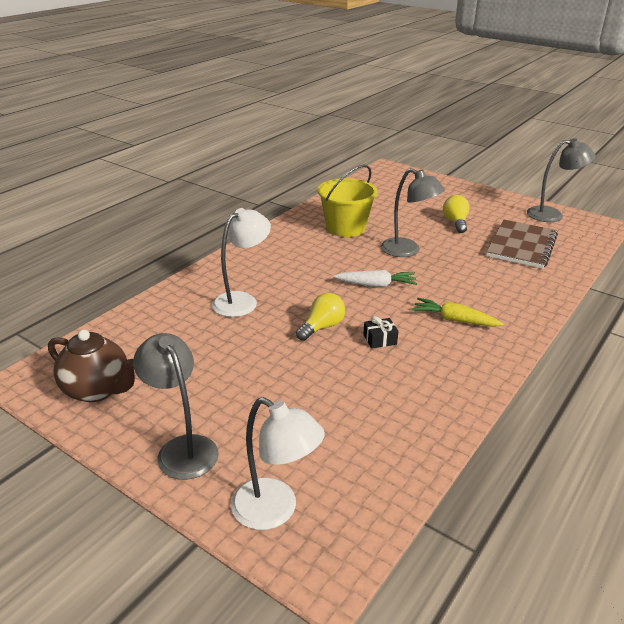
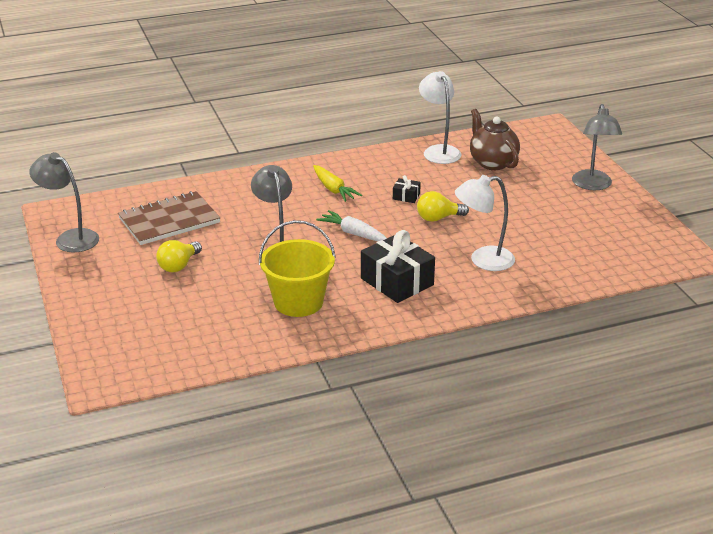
camera: 145 degrees left, 0 degrees up
brown teapot [48,330,135,402] -> brown teapot moved to [470,109,520,170]
white lamp [231,397,325,530] -> white lamp moved to [419,71,462,164]
none -> black gift [361,230,435,303]

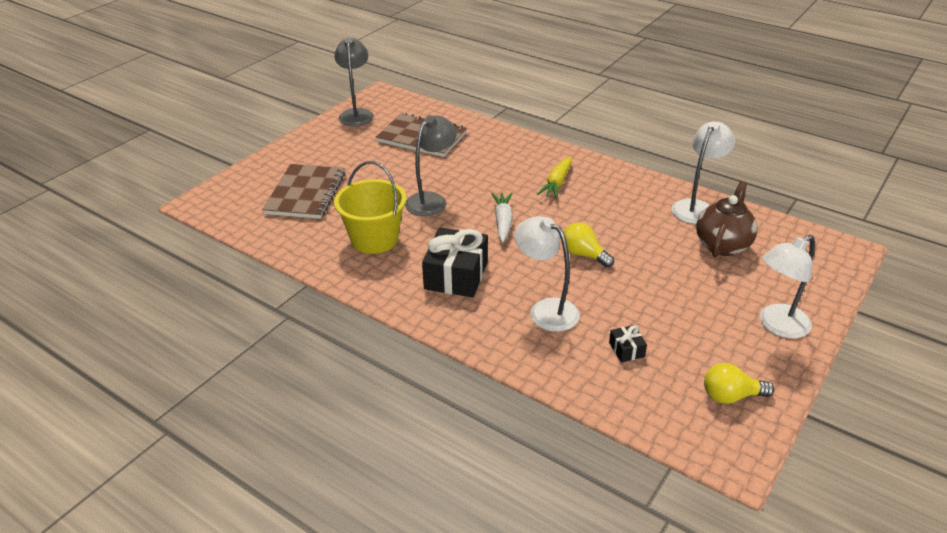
camera: 55 degrees right, 5 degrees up
yellow light bulb [156,240,202,272] -> yellow light bulb moved to [704,363,774,404]
black gift [393,175,421,203] -> black gift moved to [609,325,647,362]
grey lamp [572,104,622,190] -> white lamp [760,235,815,338]
none -> brown notebook [262,164,345,219]

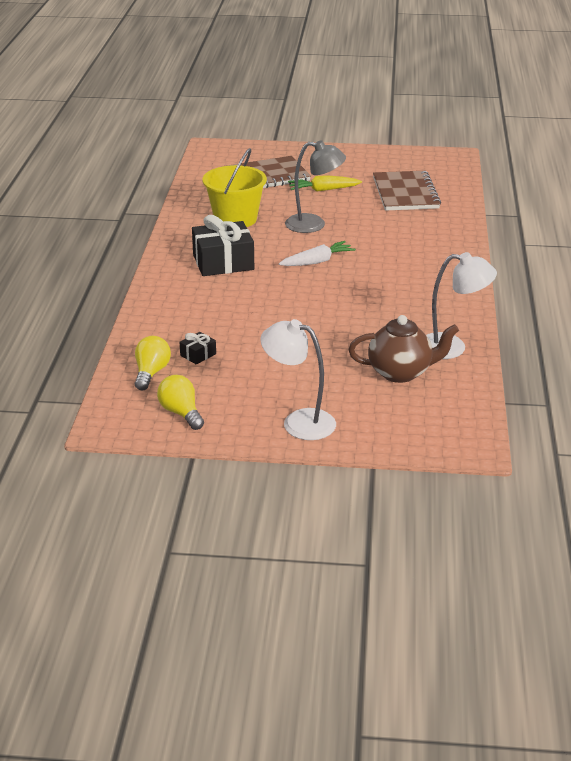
camera: 60 degrees right, 5 degrees down
grey lamp [334,37,374,126] -> none
white lamp [514,216,580,332] -> none
yellow carrot [537,157,572,199] -> yellow carrot moved to [288,175,362,192]
yellow light bulb [564,222,614,267] -> yellow light bulb moved to [135,336,171,390]

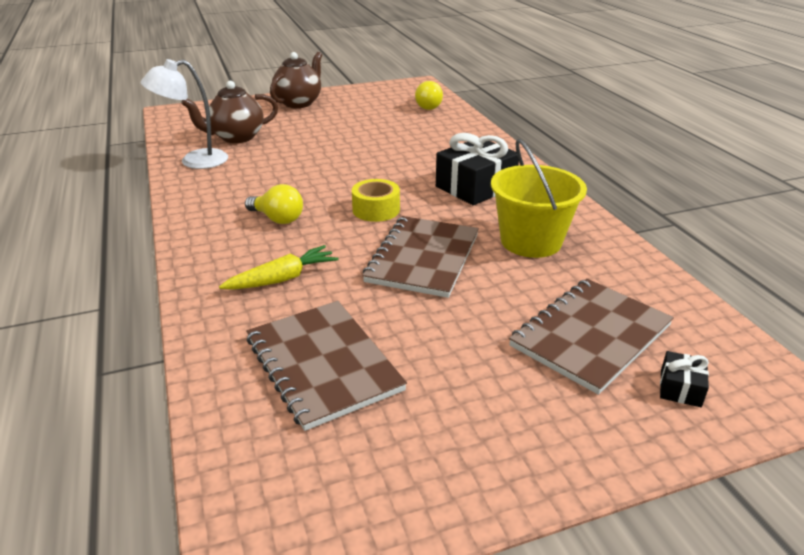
camera: 155 degrees right, 0 degrees up
yellow light bulb [157,375,204,430] -> yellow light bulb moved to [245,184,303,224]
black gift [180,332,216,365] -> black gift moved to [660,351,709,407]
white lamp [260,319,336,440] -> brown teapot [270,52,322,108]
white carrot [279,241,356,266] -> yellow tape [352,179,400,222]
grey lamp [285,140,346,233] -> brown notebook [362,216,479,298]
yellow carrot [288,175,362,192] -> yellow carrot moved to [219,245,339,290]

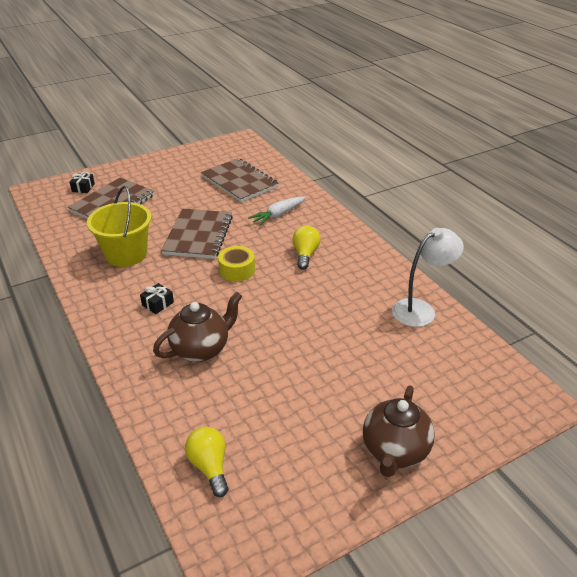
camera: 170 degrees right, 5 degrees up
brown teapot [181,81,278,143] -> brown teapot moved to [153,292,242,362]
yellow carrot [219,245,339,290] -> white carrot [248,196,306,226]
yellow light bulb [245,184,303,224] -> yellow light bulb turned 75 degrees clockwise [292,226,320,270]
black gift [436,133,519,205] -> black gift [140,283,174,314], size x0.46

